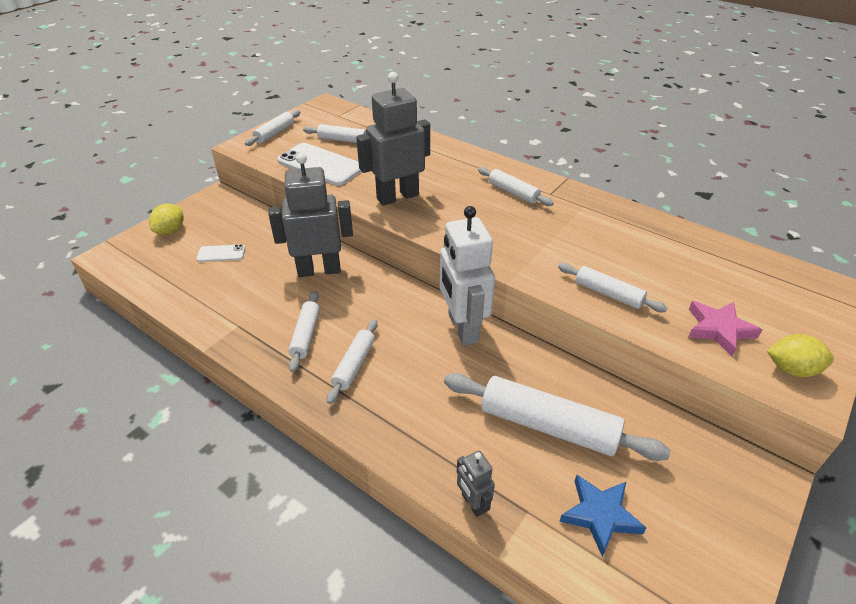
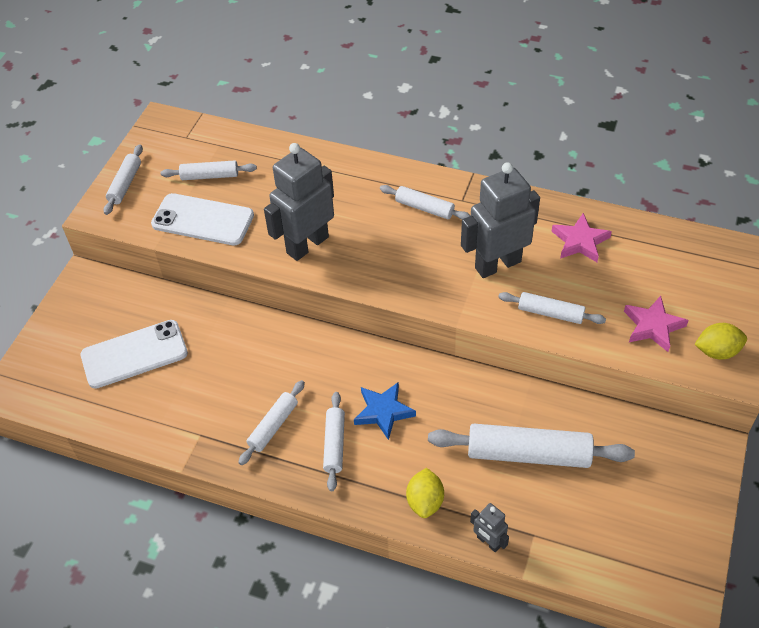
camera: 15 degrees left, 10 degrees up
yellow lemon [149,203,183,235] -> yellow lemon moved to [406,468,444,518]
white phone [197,244,245,262] -> white phone [81,320,188,389], size x2.01
grey robot [268,153,353,277] -> grey robot moved to [461,162,540,278]
white rolling pin [288,291,320,372] -> white rolling pin turned 45 degrees clockwise [238,380,305,465]
white robot [440,206,495,346] -> none
blue star [559,475,646,557] -> blue star moved to [354,382,416,440]
none -> pink star [551,213,612,262]

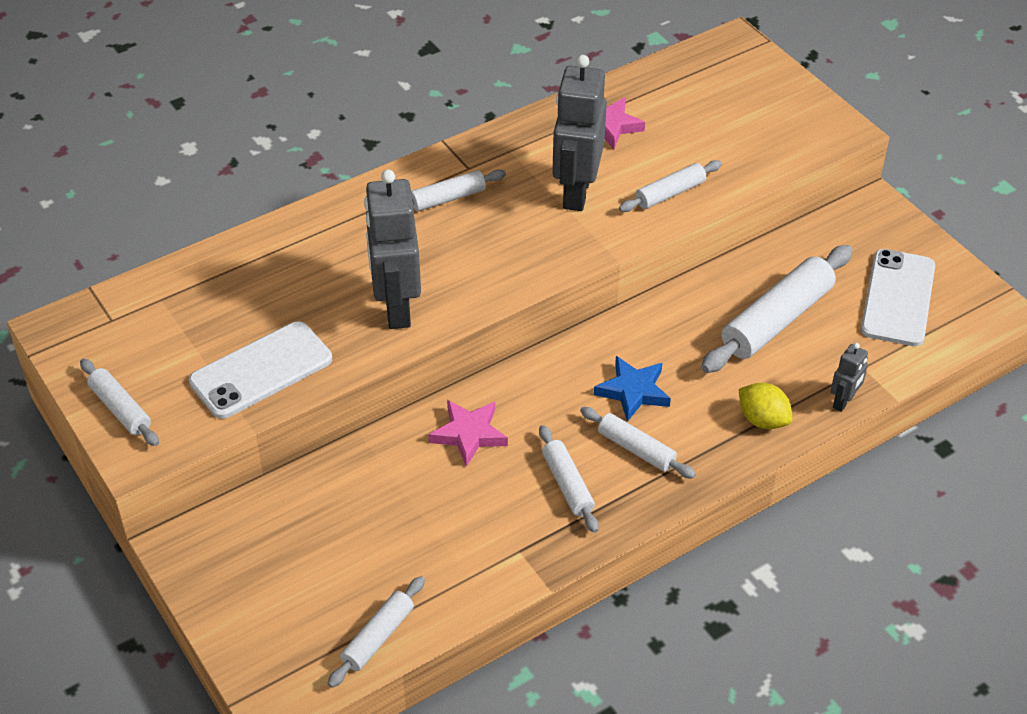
camera: 55 degrees left, 5 degrees down
white phone [81,320,188,389] -> white phone moved to [861,249,935,346]
white rolling pin [160,160,257,180] -> white rolling pin moved to [328,576,425,688]
grey robot [470,503,509,552] -> grey robot turned 45 degrees counterclockwise [831,343,868,412]
pink star [624,296,689,352] -> pink star moved to [429,400,508,467]
yellow lemon [695,323,747,360] -> none

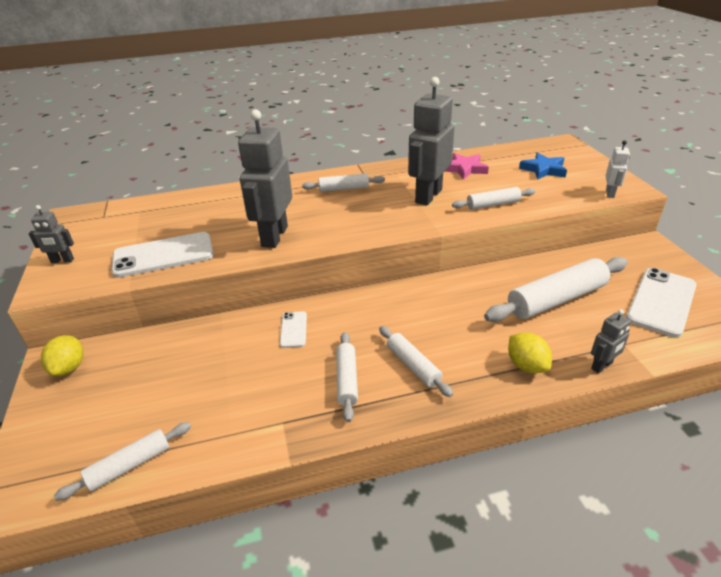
camera: 20 degrees right, 10 degrees down
white rolling pin [80,359,159,446] -> grey robot [29,205,74,263]
pink star [429,400,508,467] -> white phone [280,311,307,348]
blue star [594,356,671,422] -> blue star moved to [519,152,567,180]
none -> yellow lemon [41,335,83,376]
none -> white robot [605,140,630,198]

